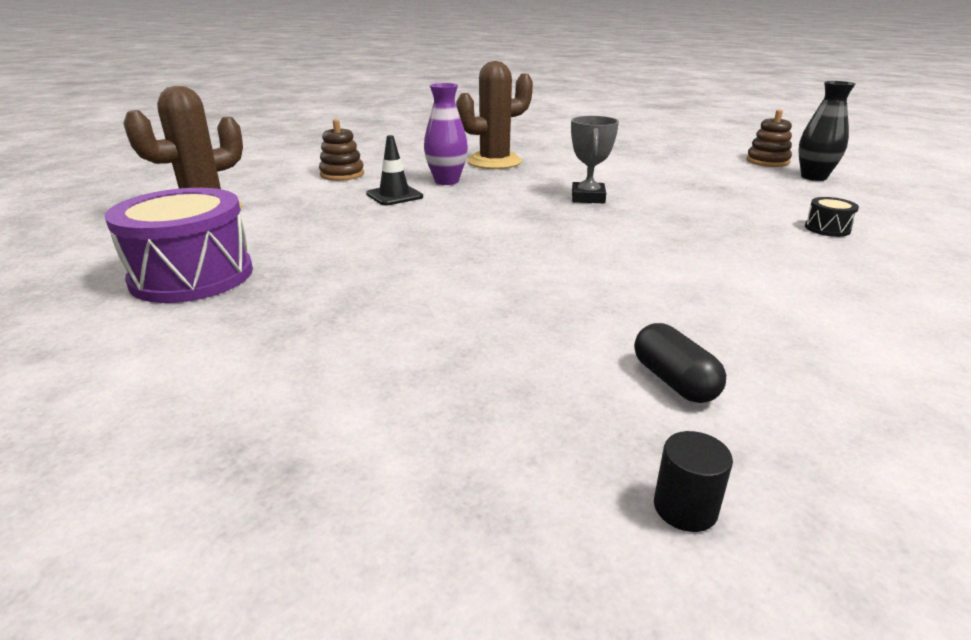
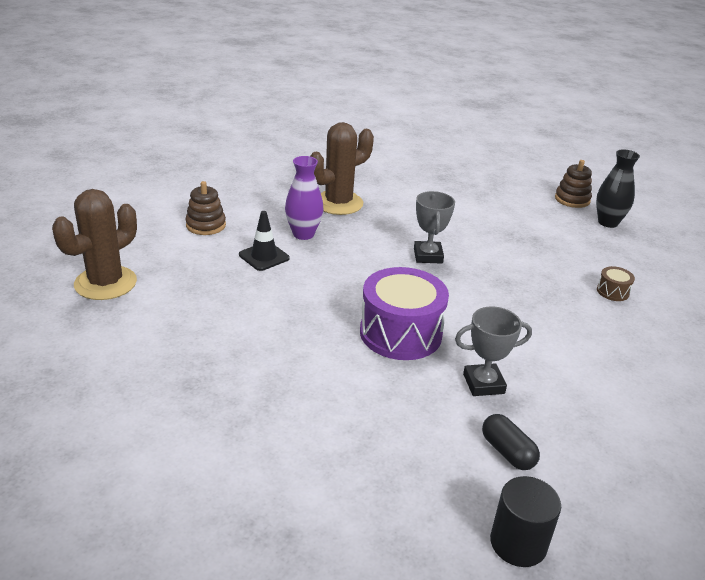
camera: 10 degrees left, 5 degrees up
purple drum [105,188,253,303] -> purple drum moved to [360,267,449,360]
black cylinder [654,431,733,532] -> black cylinder [490,476,561,567], size x1.65
black drum [805,197,859,237] -> brown drum [597,266,635,301]
none -> grey trophy [455,307,532,396]

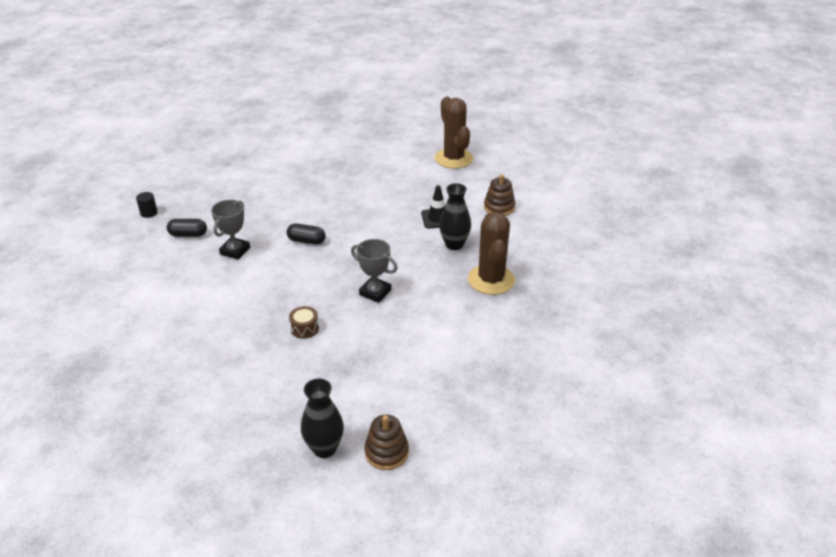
camera: 125 degrees right, 5 degrees up
purple vase [285,156,323,240] -> black vase [439,183,471,250]
purple drum [360,267,449,360] -> black capsule [287,223,326,245]
black cylinder [490,476,561,567] -> black cylinder [136,192,158,218], size x0.60
brown drum [597,266,635,301] -> brown drum moved to [289,306,319,339]

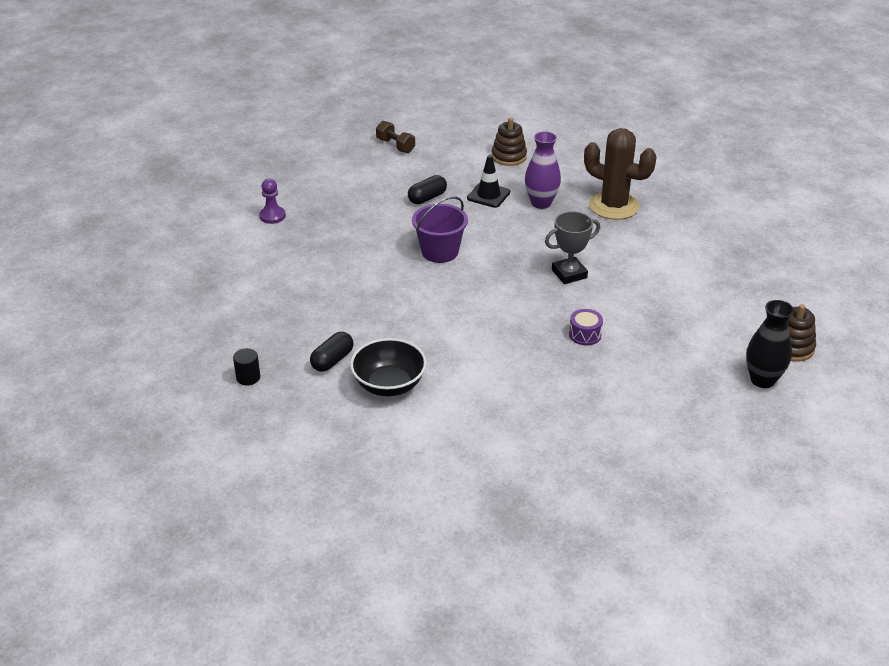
camera: 55 degrees left, 0 degrees up
grey trophy [211,200,250,260] -> none
black capsule [287,223,326,245] -> black capsule moved to [408,175,447,204]
brown drum [289,306,319,339] -> purple drum [569,309,603,345]
brown cactus [435,96,473,168] -> brown dumbbell [376,121,415,153]
black vase [439,183,471,250] -> purple vase [525,131,561,209]
none -> purple pawn [259,179,286,224]
none -> black bowl [350,338,427,396]
none -> purple bucket [412,196,468,263]

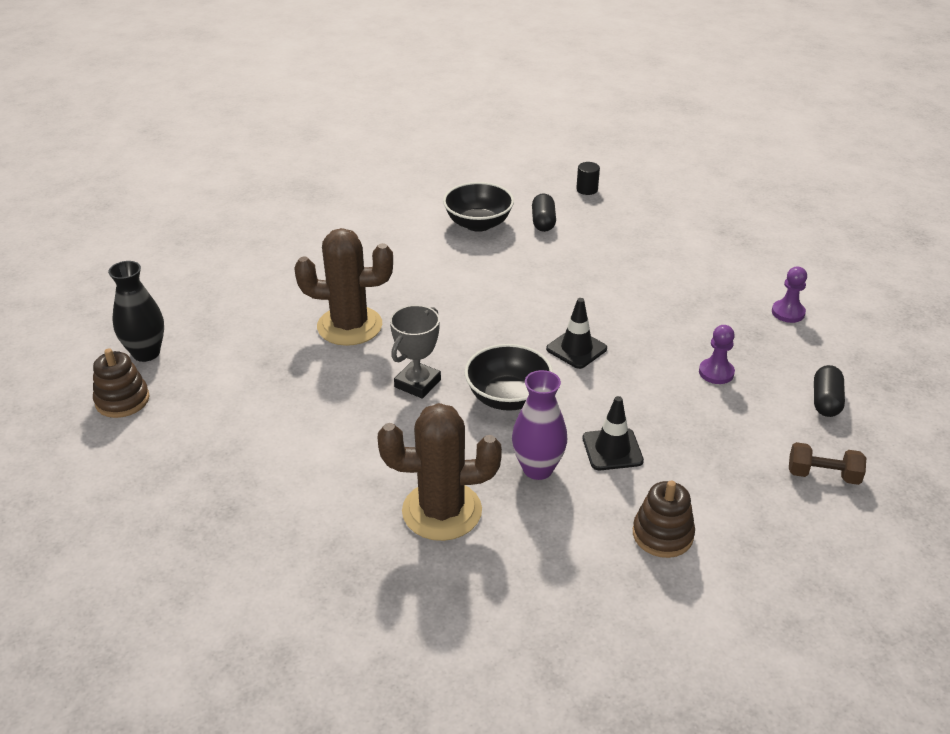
camera: 145 degrees right, 0 degrees up
black capsule [408,175,447,204] -> black capsule moved to [814,365,845,417]
purple bucket [412,196,468,263] -> black traffic cone [546,298,607,369]
purple drum [569,309,603,345] -> brown cactus [294,228,393,346]
none -> black bowl [464,344,553,411]
none -> purple pawn [699,325,735,384]

